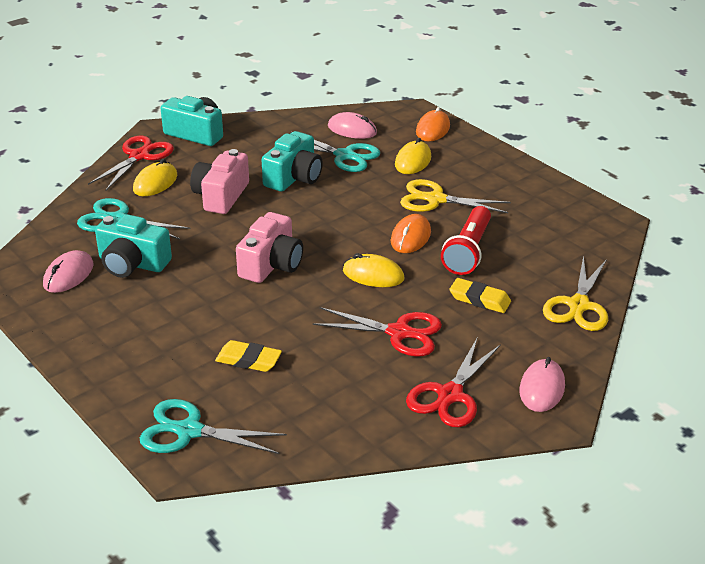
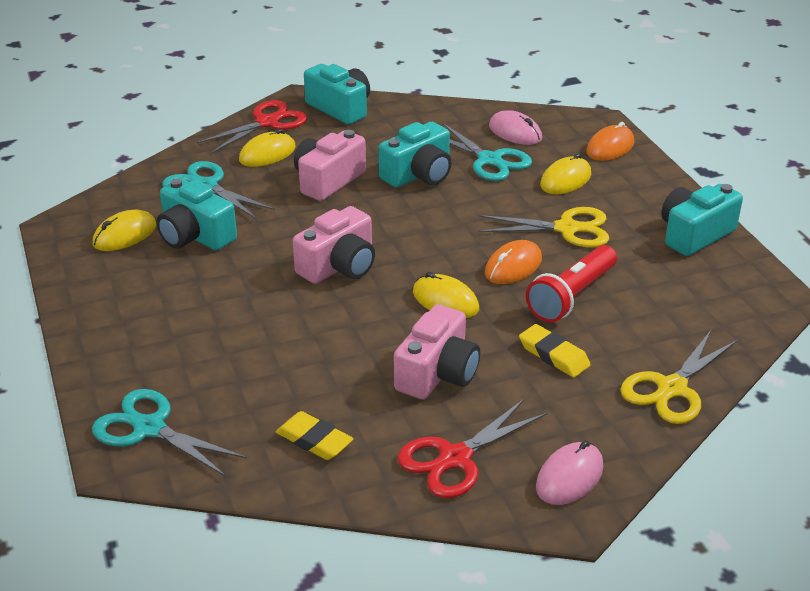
camera: 20 degrees right, 0 degrees up
pink mouse [43,250,94,293] -> yellow mouse [93,210,156,251]
yellow eraser [215,340,282,372] -> yellow eraser moved to [276,411,353,460]
red scissors [312,307,442,357] -> pink camera [394,304,480,400]
yellow scissors [400,179,511,213] -> yellow scissors turned 150 degrees clockwise [478,207,609,247]
none -> turquoise camera [661,184,743,256]

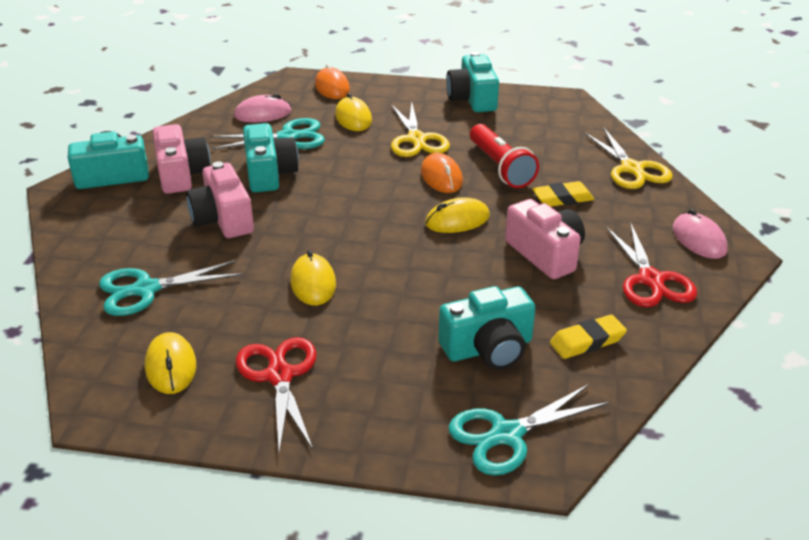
camera: 60 degrees left, 0 degrees up
turquoise camera [156,179,237,250] -> turquoise camera moved to [438,286,535,370]
red scissors [197,100,307,154] -> red scissors moved to [236,337,317,452]
yellow mouse [239,129,296,167] -> yellow mouse moved to [290,250,336,305]
pink camera [293,206,375,284] -> pink camera moved to [152,124,211,194]
yellow scissors [478,207,609,247] -> yellow scissors turned 135 degrees clockwise [391,102,450,157]

